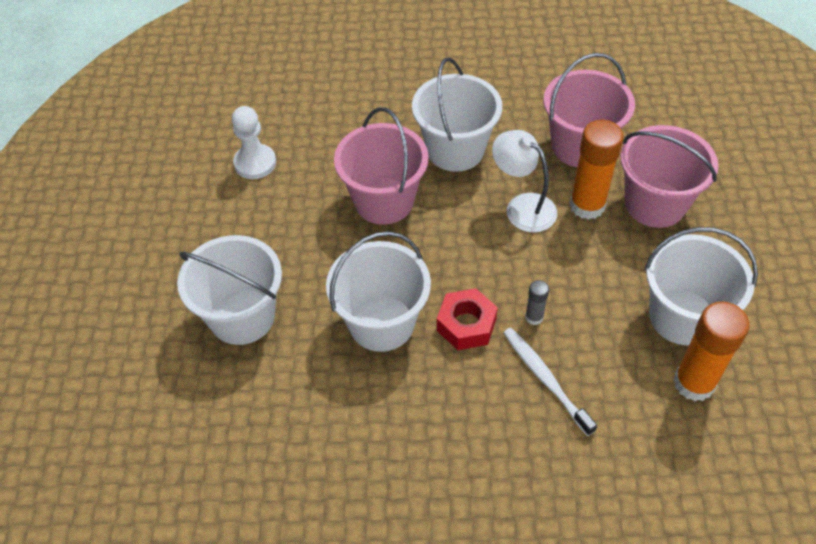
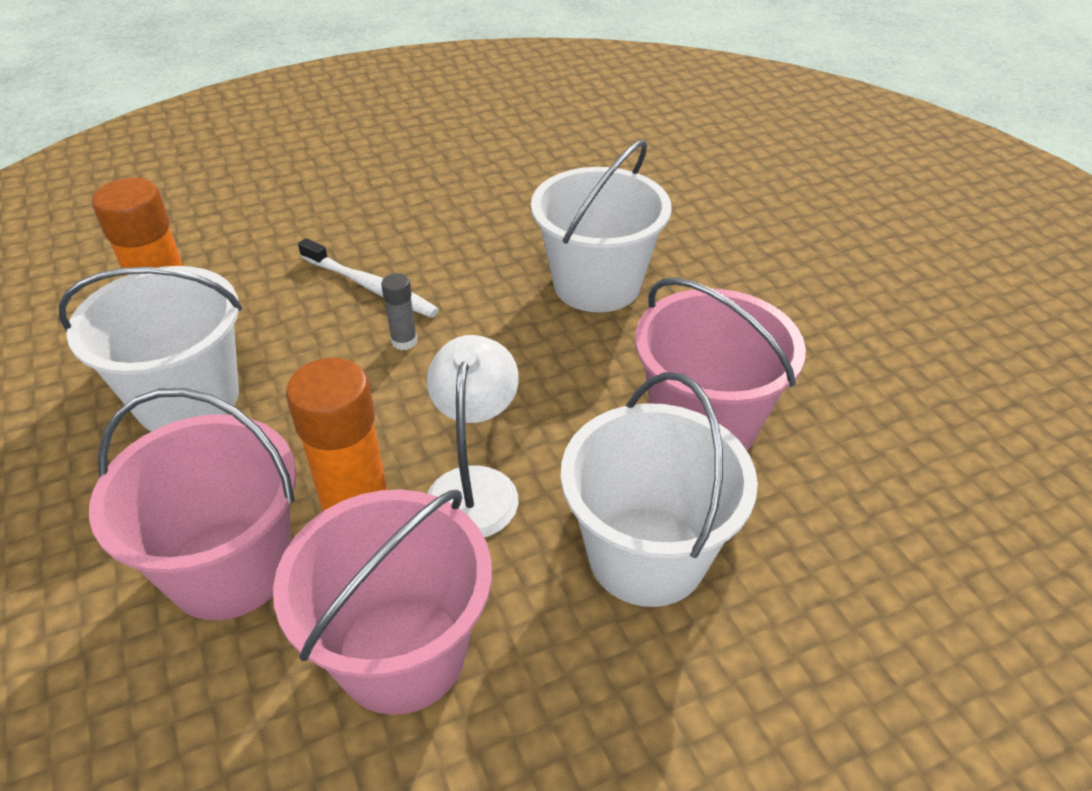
camera: 155 degrees right, 10 degrees down
white bucket [177,235,282,345] -> none
white pawn [232,106,276,179] -> none
red nut [437,288,498,350] -> none
white lamp [492,130,557,232] -> white lamp turned 105 degrees counterclockwise [427,335,519,538]

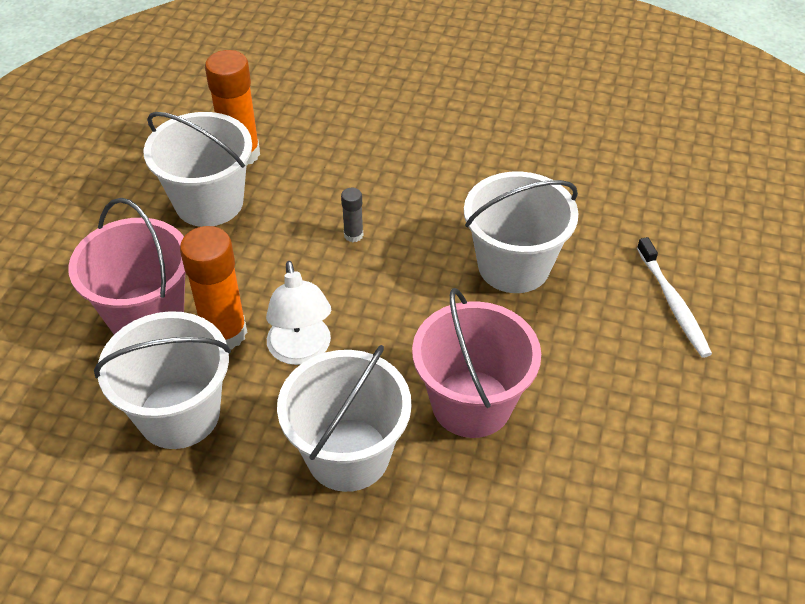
camera: 40 degrees right, 5 degrees up
pink bucket [273,489,492,715] -> white bucket [94,311,231,449]
white toothbrush [298,238,439,317] -> white toothbrush moved to [637,237,712,358]
white lamp [427,335,519,538] -> white lamp turned 120 degrees clockwise [266,261,331,365]

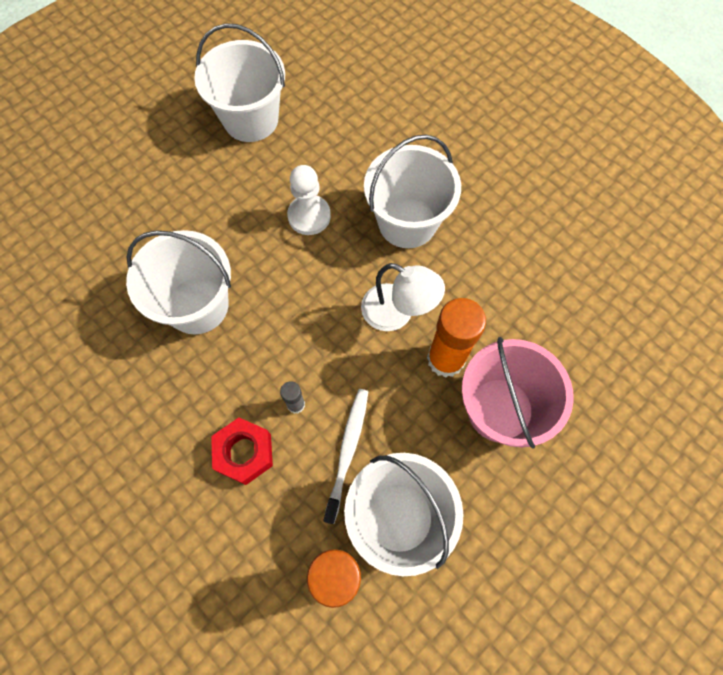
camera: 150 degrees left, 20 degrees up
white bucket [94,311,231,449] -> white bucket moved to [194,23,285,142]
white lamp [266,261,331,365] -> white lamp turned 105 degrees clockwise [361,263,445,331]
pink bucket [412,288,541,438] -> white pawn [287,165,331,235]
white toothbrush [637,237,712,358] -> white toothbrush moved to [324,389,369,524]
none -> red nut [211,418,273,485]

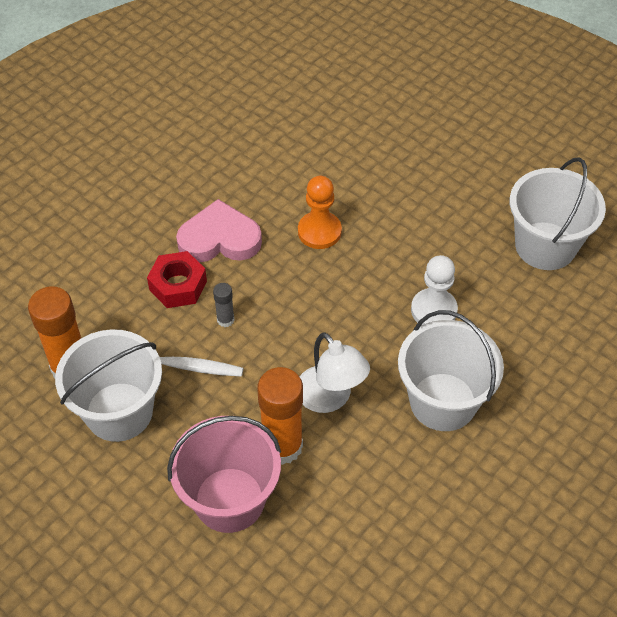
camera: 85 degrees right, 15 degrees down
white bucket [126,230,231,334] -> orange pawn [298,176,342,249]
white lamp [361,263,445,331] -> white lamp turned 60 degrees counterclockwise [300,332,370,413]
none -> pink heart [176,199,262,263]

